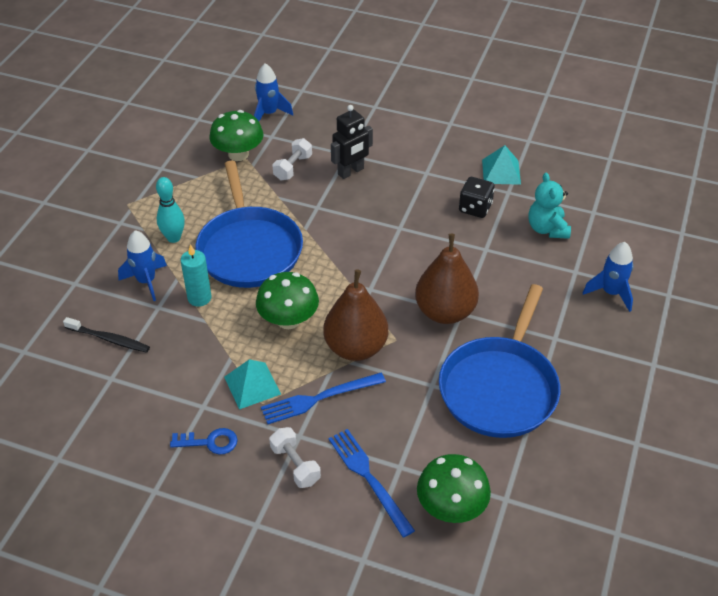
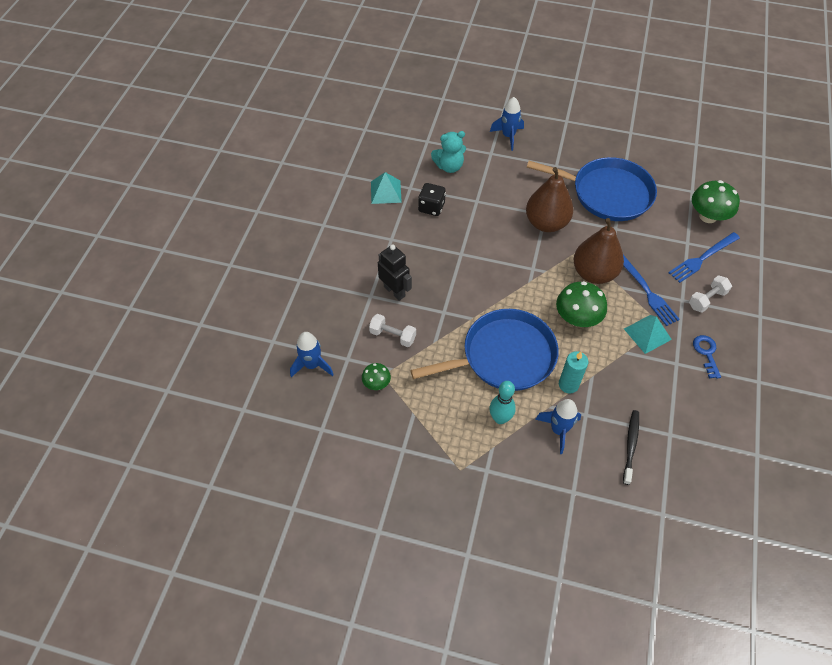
camera: 95 degrees left, 10 degrees up
green mushroom [209,110,264,161] -> green mushroom [362,363,391,390], size x0.55

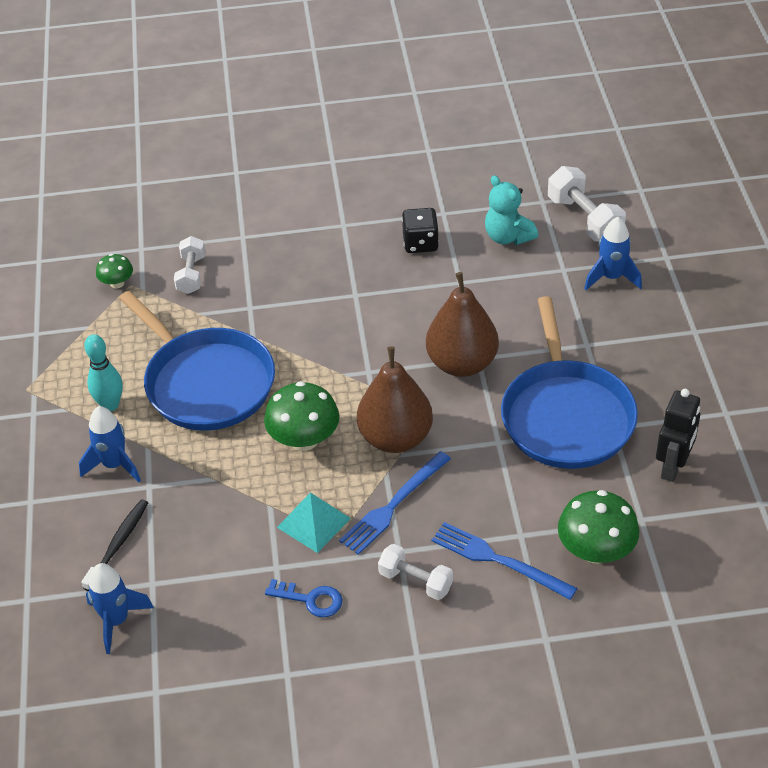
camera: 70 degrees right, 10 degrees down
blue rocket [290,332,334,377] -> blue rocket moved to [86,563,154,654]
turquoise pyramid [371,172,402,204] -> none
black robot [378,245,412,301] -> black robot moved to [656,389,700,482]
turquoise candle [559,351,588,393] -> none
black toothbrush [623,410,639,485] -> black toothbrush turned 60 degrees counterclockwise [81,499,148,591]
blue key [693,335,721,379] -> blue key turned 45 degrees clockwise [265,579,342,618]
none -> white dumbbell [548,166,626,242]

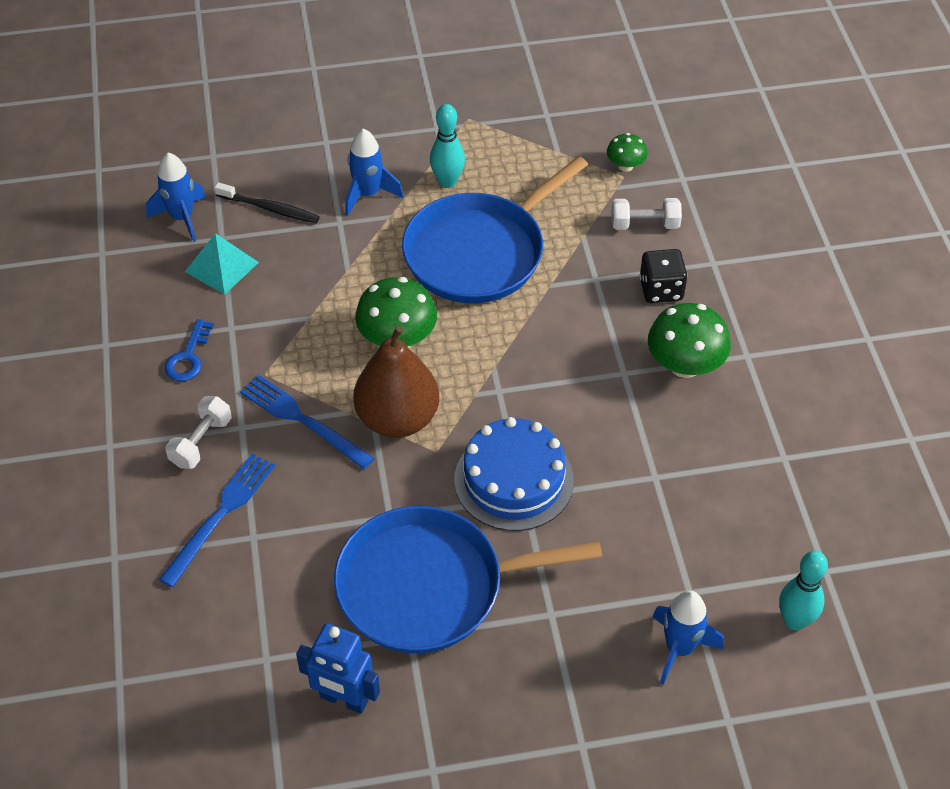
camera: 85 degrees right, 5 degrees up
turquoise pyramid [277,493,351,553] -> turquoise pyramid moved to [185,233,259,295]
black dice [402,208,439,253] -> black dice moved to [639,249,688,303]
brown pear [426,272,499,377] -> blue cake [454,417,574,531]
turquoise teddy bear [485,175,538,245] -> none
white dumbbell [548,166,626,242] -> turquoise bowling pin [779,551,828,630]
green mushroom [558,490,639,564] -> green mushroom moved to [648,303,731,378]
black robot [656,389,700,482] -> blue robot [296,623,380,714]

